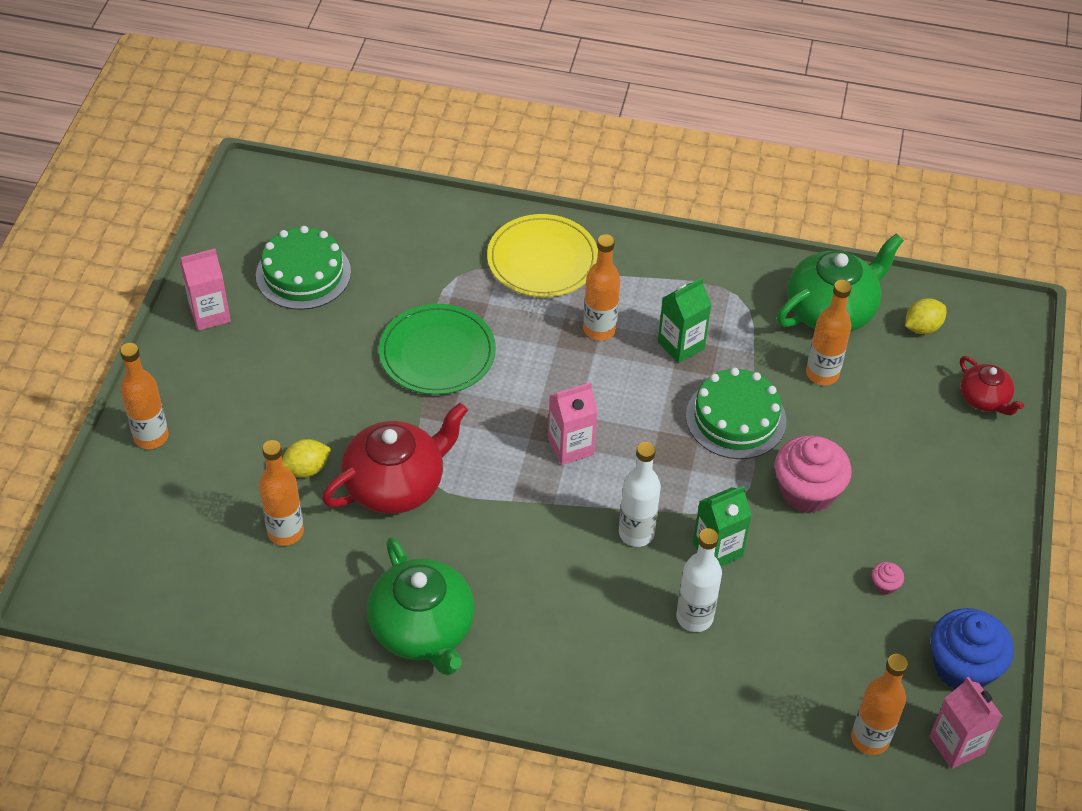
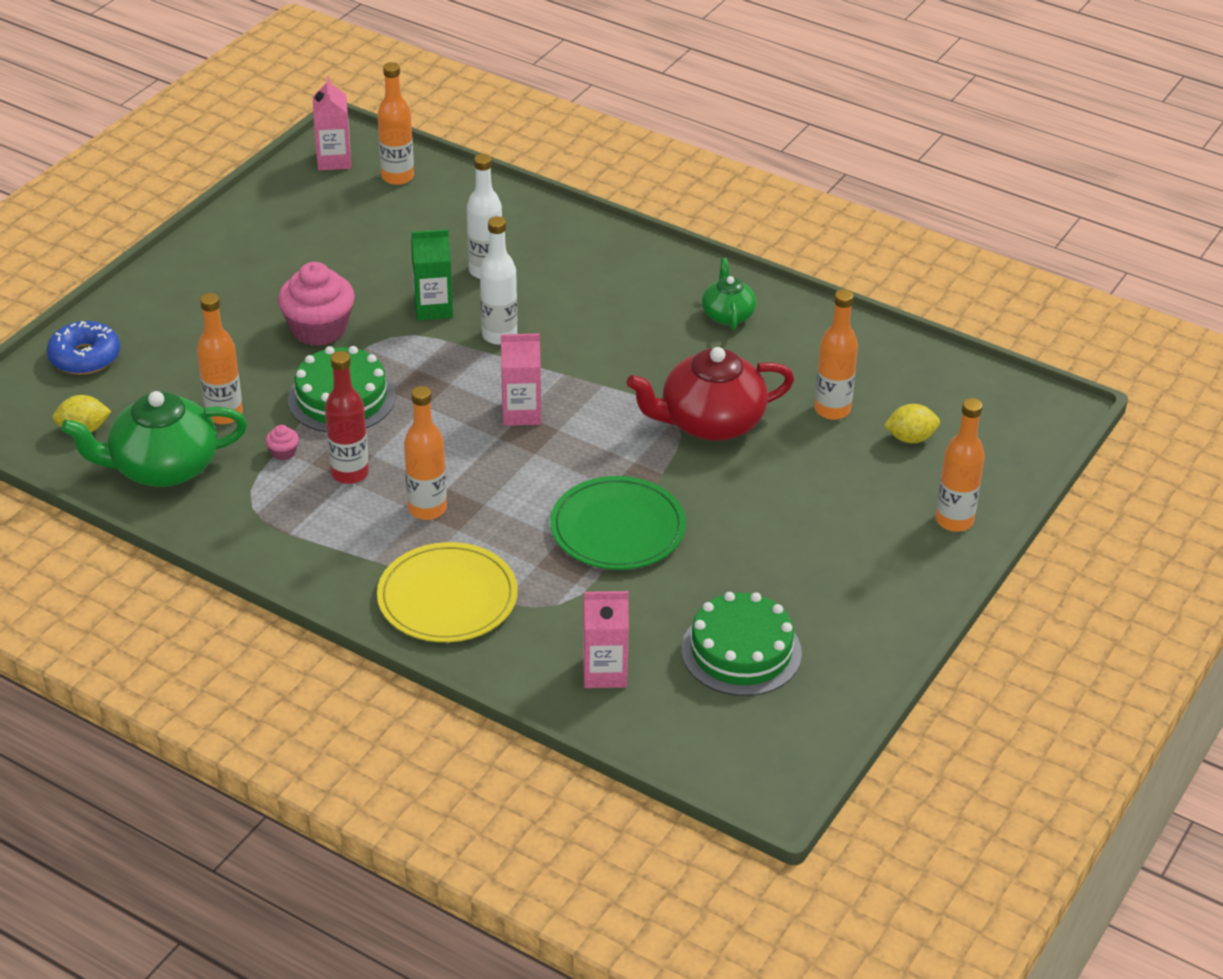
camera: 160 degrees left, 10 degrees down
pink carton [180,249,231,331] -> pink carton moved to [583,591,629,688]
yellow lemon [282,439,332,478] -> yellow lemon moved to [884,404,940,443]
green teapot [367,537,475,675] -> green teapot [702,258,756,330], size x0.55
green carton [658,278,712,363] -> red bottle [325,351,369,484]
pink cupcake [872,562,904,595] -> pink cupcake moved to [266,425,299,460]
blue cupcake [931,608,1014,689] -> none
red teapot [960,356,1024,415] -> blue donut [47,321,120,375]

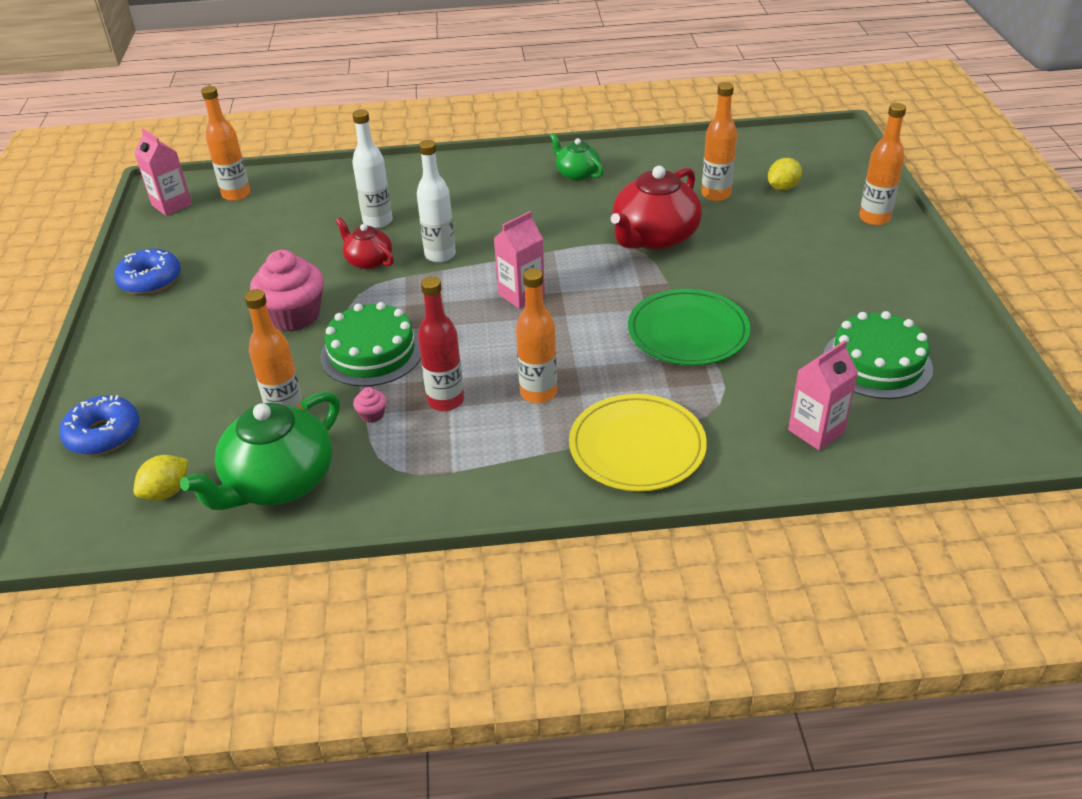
camera: 35 degrees left, 0 degrees up
green carton [411,229,453,320] -> red teapot [336,217,394,270]
none -> blue donut [114,249,181,295]

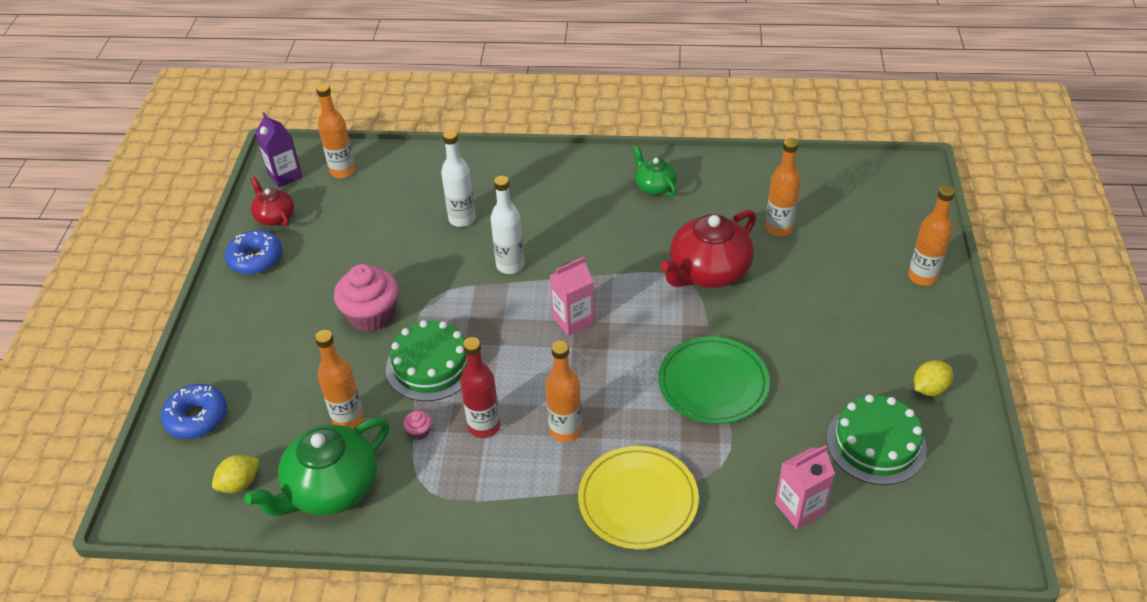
camera: 10 degrees right, 5 degrees up
pink carton [134,129,192,216] -> purple carton [255,112,303,188]
red teapot [336,217,394,270] -> red teapot moved to [251,177,294,227]
yellow lemon [768,158,802,190] -> yellow lemon moved to [914,360,953,396]

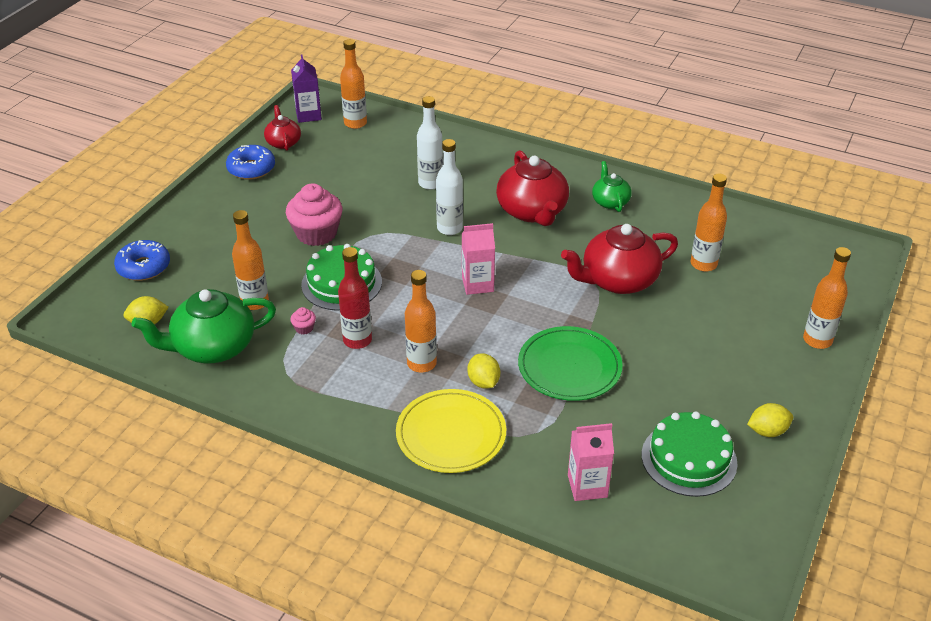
camera: 20 degrees right, 5 degrees down
none -> yellow lemon [468,353,500,389]
none -> red teapot [496,150,569,226]

